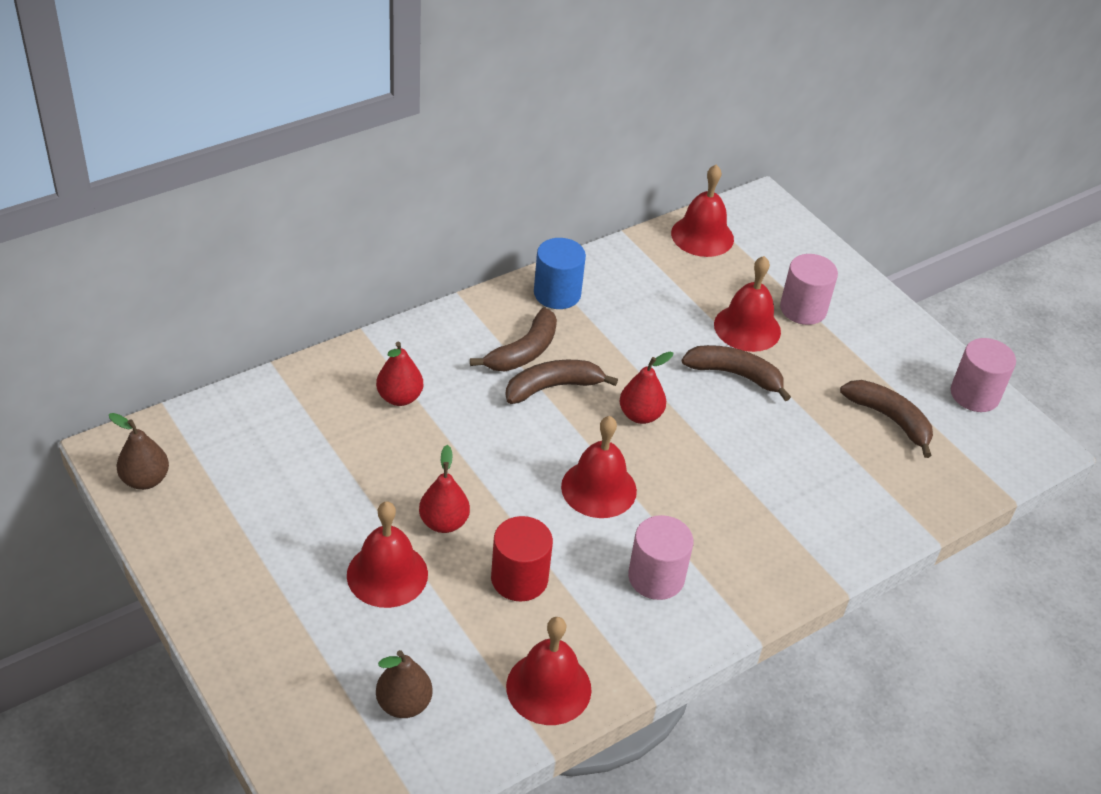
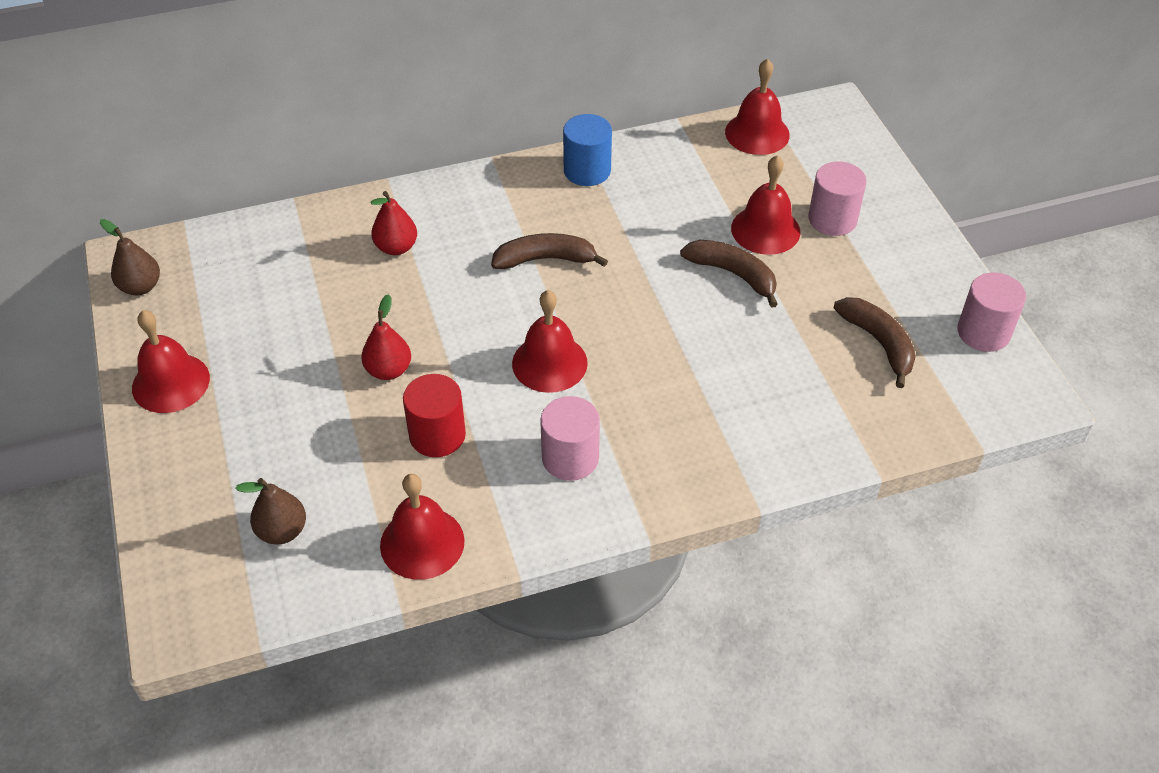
camera: 20 degrees right, 5 degrees up
red bell [347,501,428,608] -> red bell moved to [132,310,210,413]
brown banana [470,308,557,371] -> none
red pear [619,352,673,424] -> none

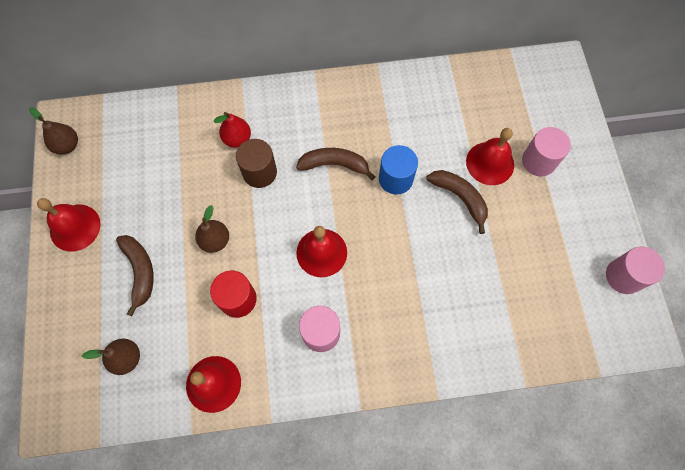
camera: 10 degrees right, 20 degrees up
red pear [361,294,411,380] -> brown pear [195,205,229,253]
blue cylinder [563,114,612,186] -> blue cylinder moved to [379,145,418,195]
red bell [725,59,790,155] -> none
brown banana [834,297,916,388] -> brown banana moved to [116,235,154,316]
none -> brown cylinder [236,139,277,188]

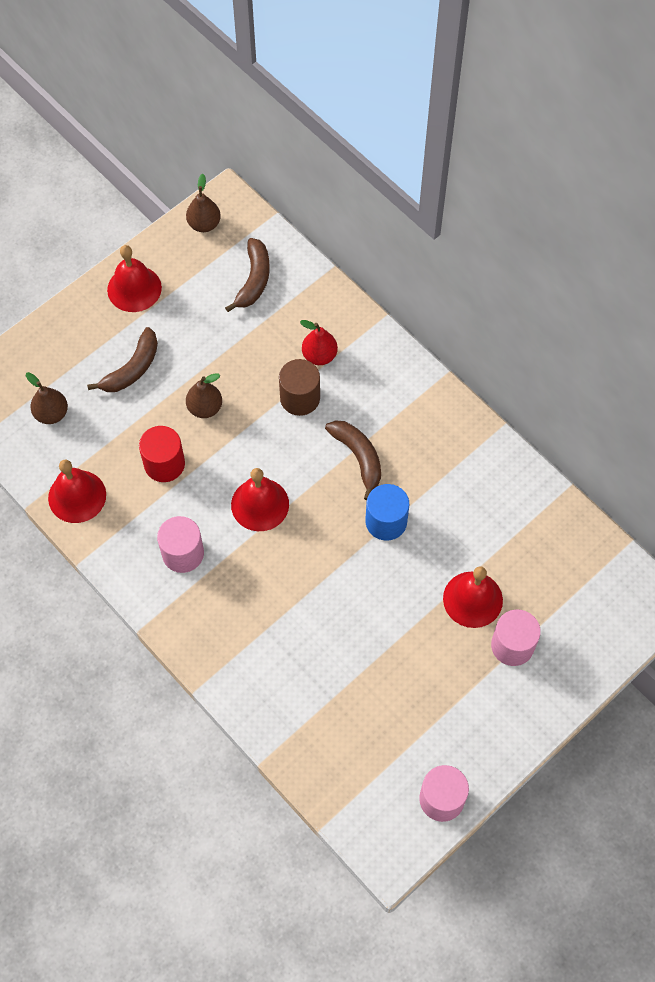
camera: 55 degrees right, 5 degrees down
brown banana [427,170,488,234] -> brown banana moved to [225,238,270,312]

